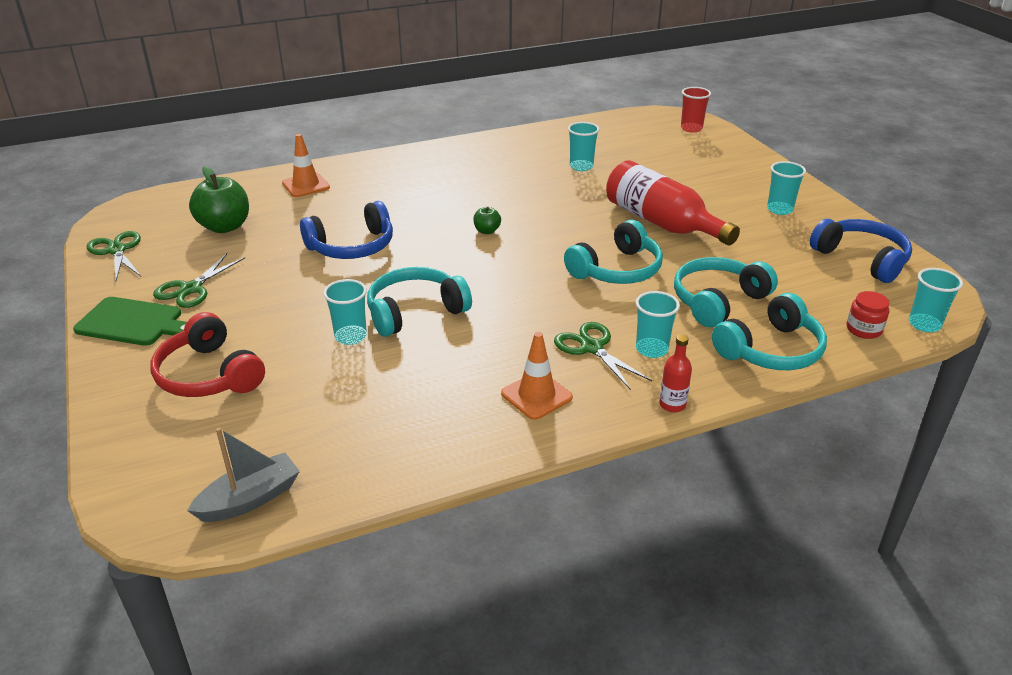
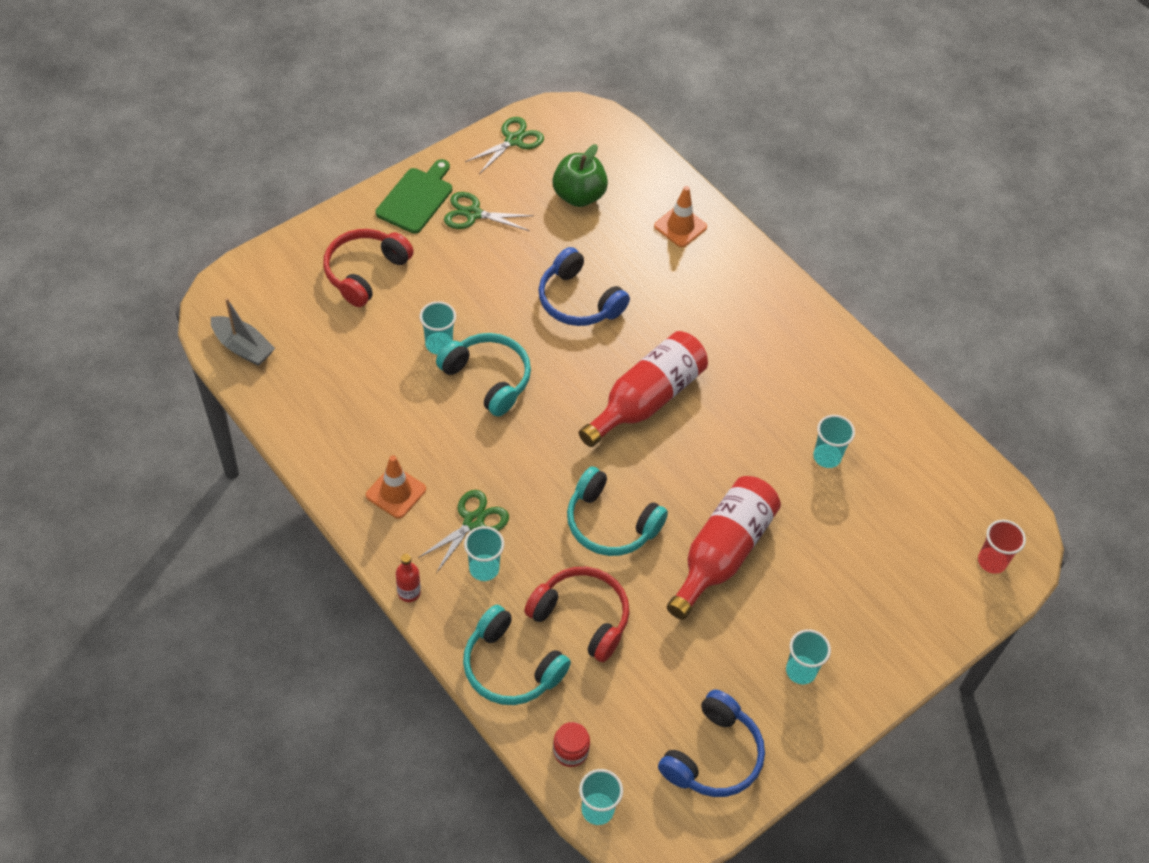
camera: 70 degrees right, 20 degrees up
green cutting board [73,297,187,346] -> green cutting board turned 150 degrees counterclockwise [376,159,452,234]
green apple [473,207,501,234] -> red bottle [579,331,708,447]
turquoise headphones [674,257,778,327] -> red headphones [524,567,629,662]

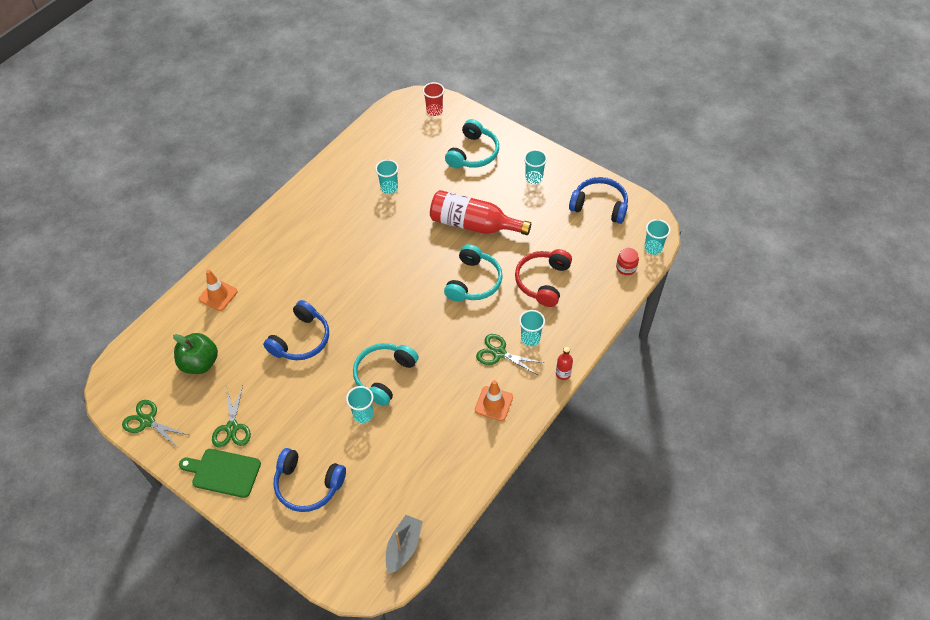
camera: 100 degrees left, 0 degrees up
red headphones [323,229,414,307] -> blue headphones [273,448,346,512]
turquoise headphones [463,605,571,705] -> turquoise headphones moved to [445,119,499,168]
red bottle [579,331,708,447] -> none

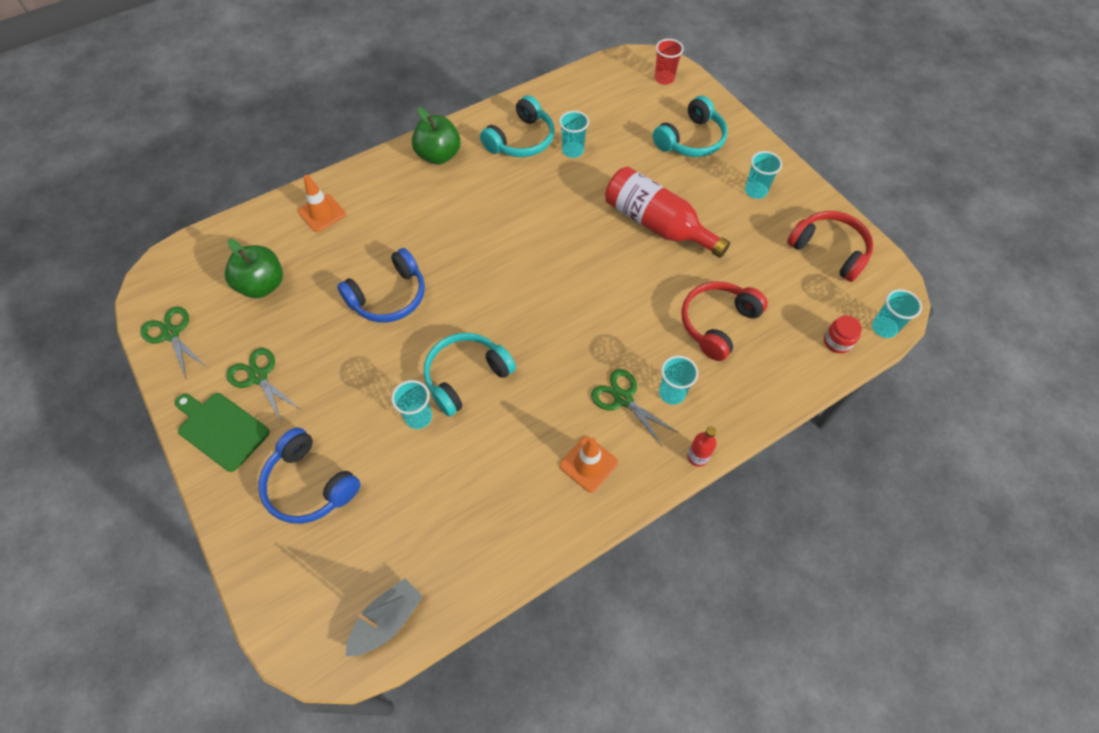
camera: 20 degrees right, 5 degrees up
green scissors [212,386,251,448] -> green scissors turned 120 degrees clockwise [226,348,301,423]
turquoise headphones [444,244,503,302] -> turquoise headphones moved to [480,95,554,157]
blue headphones [569,177,628,224] -> red headphones [787,211,873,282]
none -> green apple [412,107,461,164]

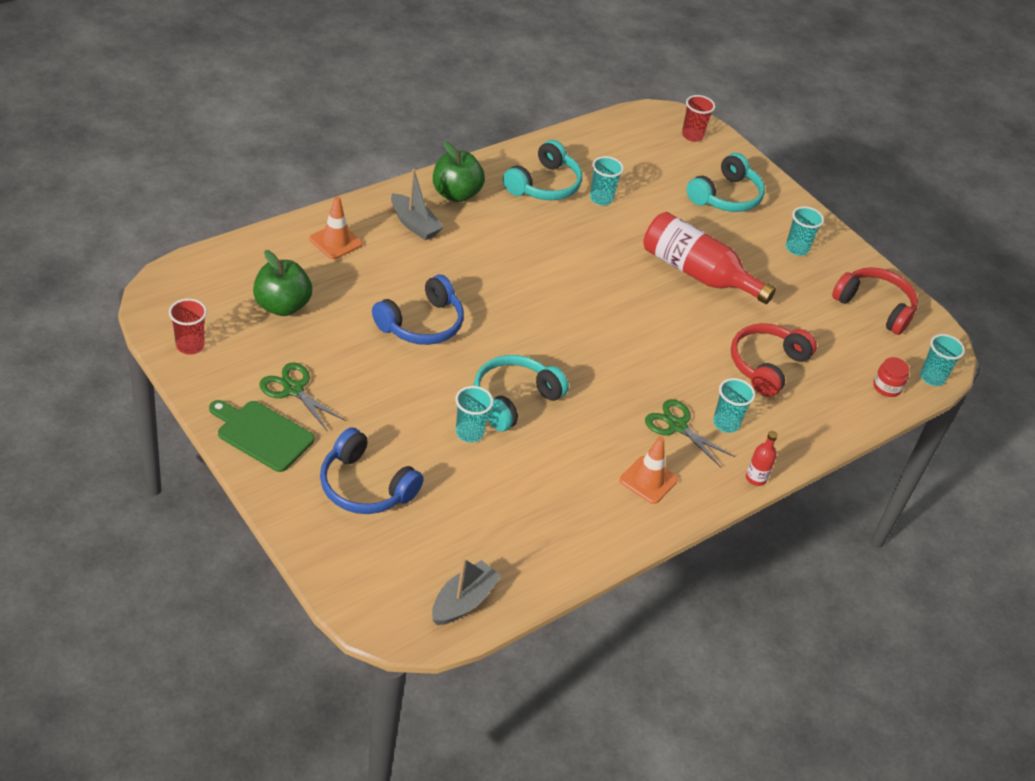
camera: 10 degrees left, 15 degrees down
green scissors [140,306,206,380] -> red cup [169,299,207,355]
none -> grey boat [391,169,444,240]

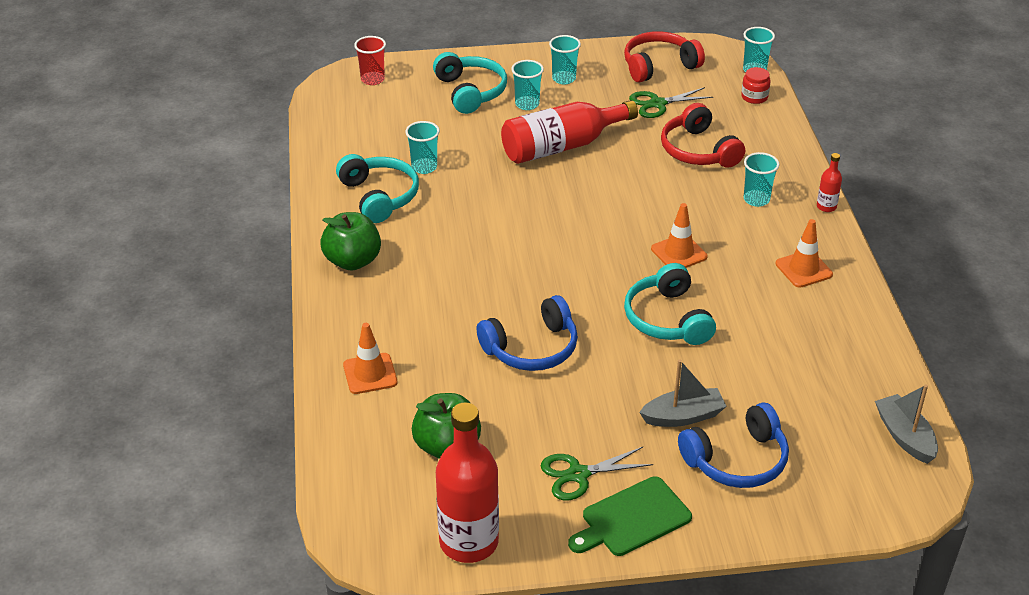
camera: 55 degrees left, 5 degrees down
red cup [169,299,207,355] -> red bottle [436,402,499,563]
blue headphones [372,275,464,345] -> blue headphones turned 75 degrees clockwise [477,295,578,371]
grey boat [391,169,444,240] -> grey boat moved to [639,359,727,427]
turquoise cup [455,386,494,442] -> turquoise cup moved to [511,60,544,110]
green scissors [645,399,735,468] -> green scissors moved to [629,87,713,118]
none -> orange traffic cone [651,203,707,268]

